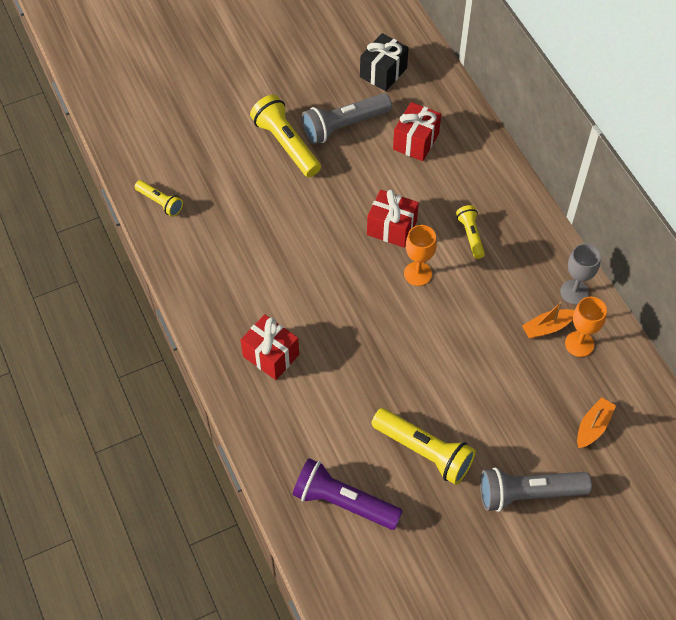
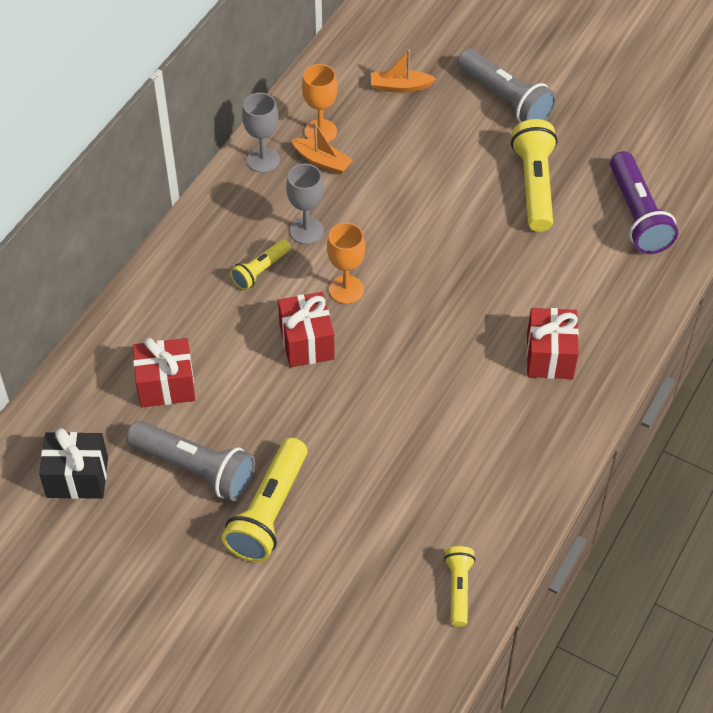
camera: 125 degrees left, 5 degrees down
none -> grey goblet [286,164,324,244]

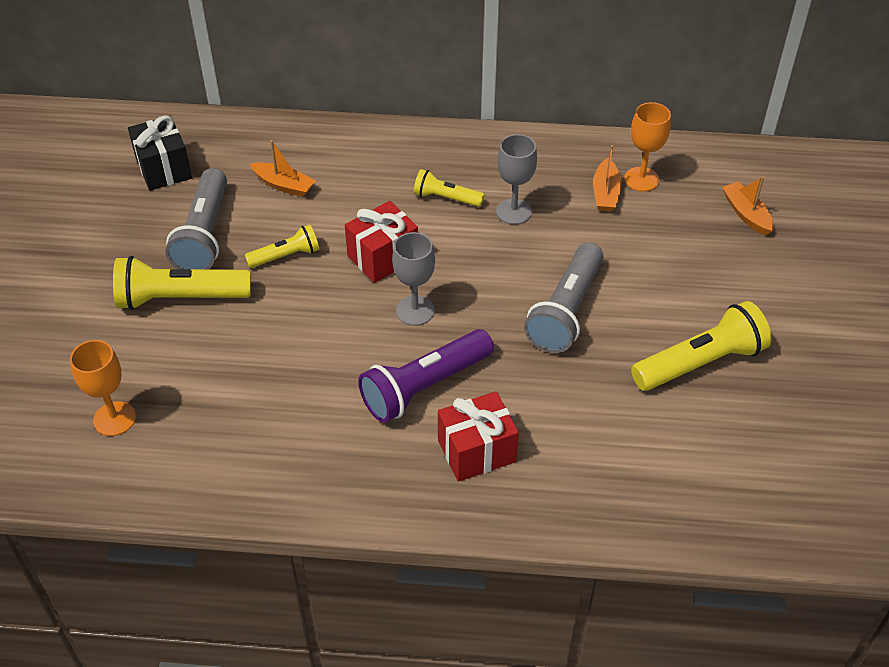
camera: 65 degrees right, 5 degrees down
red gift [133,338,195,407] -> orange boat [250,140,316,197]
grey goblet [242,93,280,173] -> grey goblet moved to [392,232,435,326]
orange goblet [327,223,365,304] -> orange goblet moved to [70,340,136,436]
yellow flashlight [444,546,476,627] -> yellow flashlight moved to [245,225,319,268]
grey flashlight [457,49,556,123] -> grey flashlight moved to [524,243,604,353]
purple flashlight [610,151,678,254] -> purple flashlight moved to [358,329,494,423]

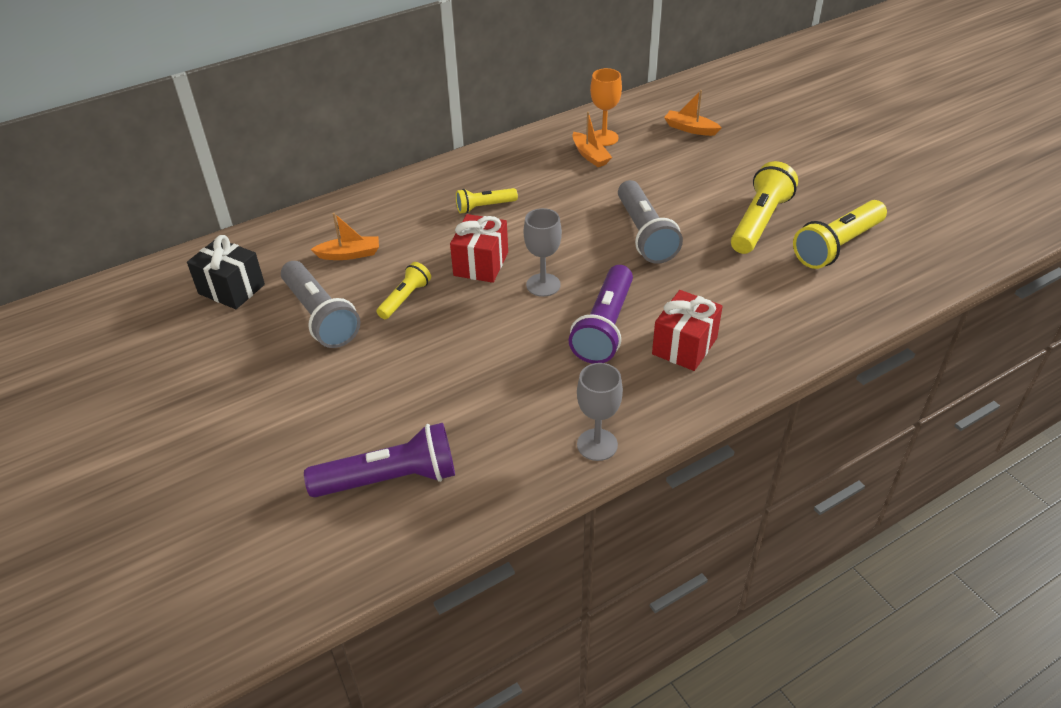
camera: 35 degrees left, 5 degrees down
orange goblet [70,340,136,436] -> purple flashlight [304,423,455,497]
yellow flashlight [113,256,251,310] -> yellow flashlight moved to [793,200,887,269]
grey goblet [496,134,537,225] -> grey goblet moved to [577,363,623,461]

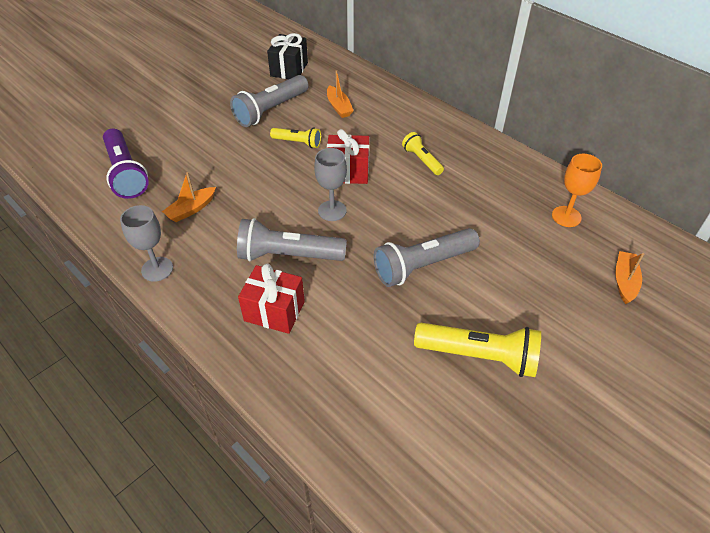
camera: 75 degrees right, 5 degrees up
purple flashlight [569,265,633,364] -> grey flashlight [237,218,347,261]
orange boat [572,112,612,167] -> orange boat moved to [162,172,216,222]
yellow flashlight [793,200,887,269] -> none

